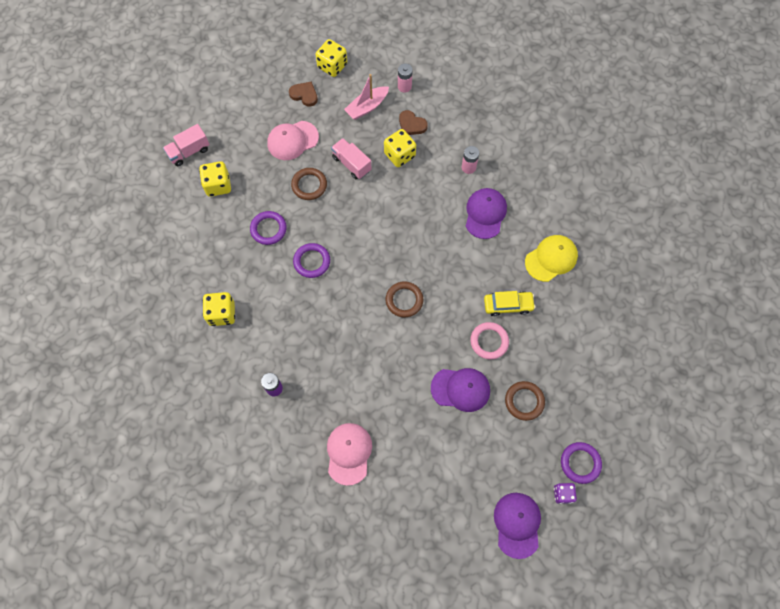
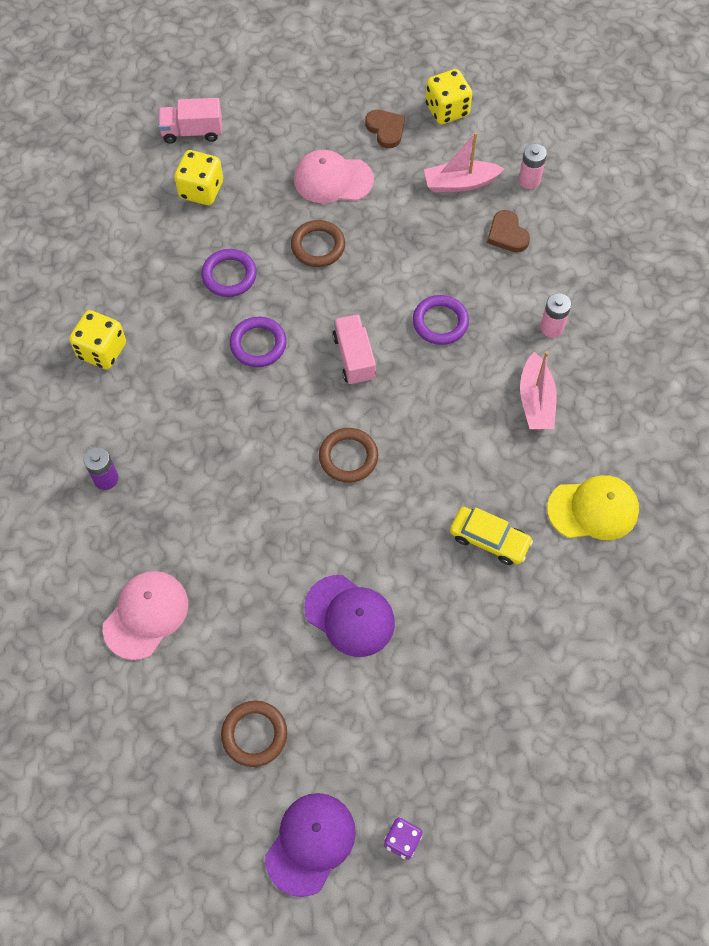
camera: 30 degrees right, 5 degrees down
pink truck [331,138,372,179] -> pink truck moved to [332,314,376,385]
yellow dice [384,129,416,167] -> none
purple cap [466,188,507,239] -> pink boat [520,351,557,429]
pink ring [470,322,509,360] -> none
brown ring [505,381,545,421] -> brown ring moved to [221,701,287,767]
purple ring [561,442,602,484] -> purple ring moved to [413,295,469,345]

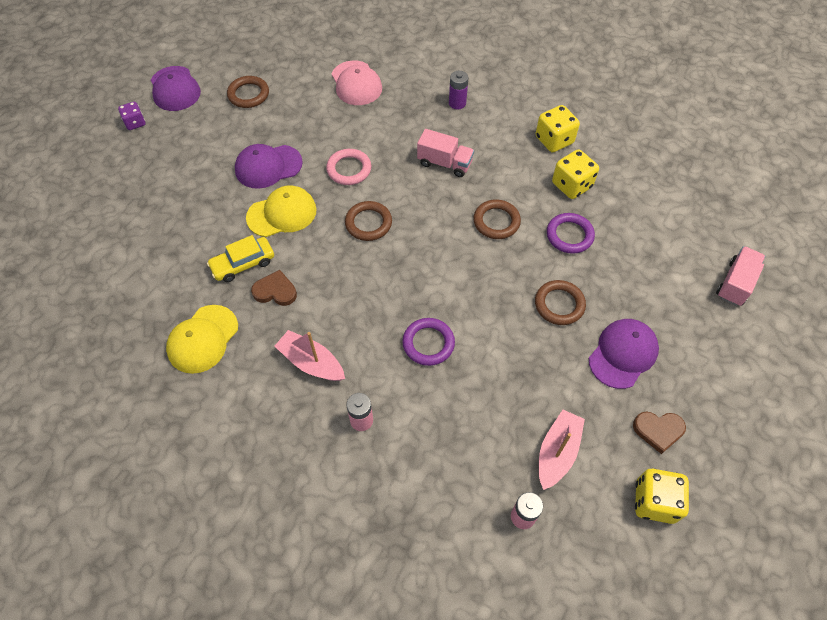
camera: 125 degrees right, 5 degrees down
yellow dice [174,150,223,205] -> yellow dice moved to [552,149,599,199]
purple ring [230,317,287,367] -> brown ring [473,200,521,239]
pink cap [294,150,374,204] -> purple cap [589,319,659,389]
pink truck [332,314,376,385] -> pink truck moved to [417,129,474,177]
brown heart [487,210,530,253] -> brown heart moved to [251,270,297,306]
none -> yellow cap [246,186,317,237]
none -> pink ring [326,149,371,185]

